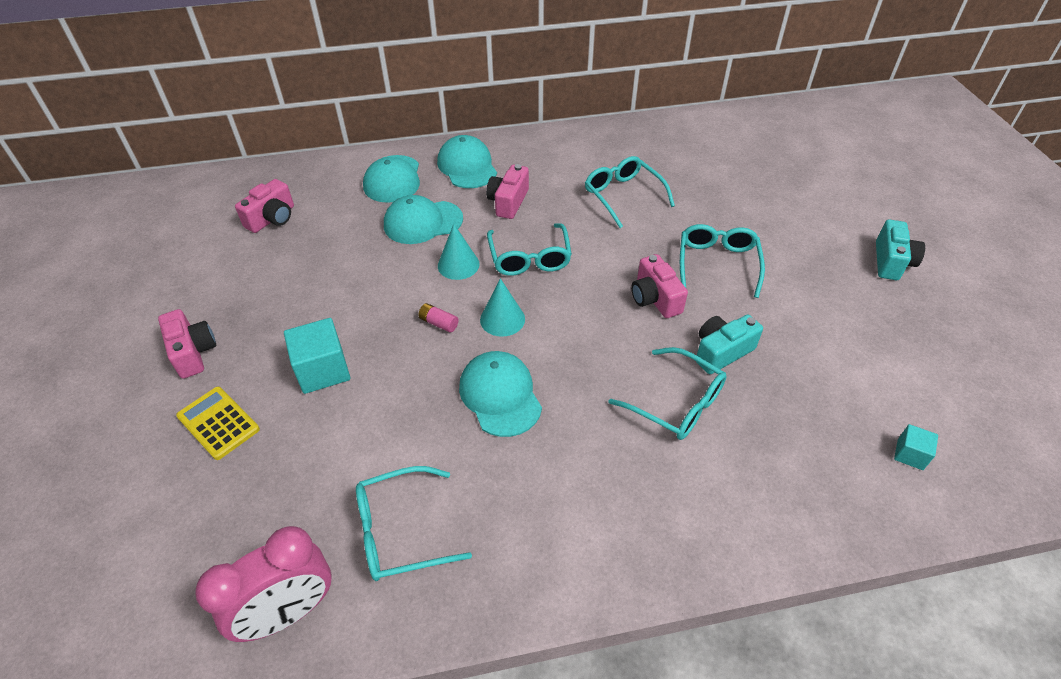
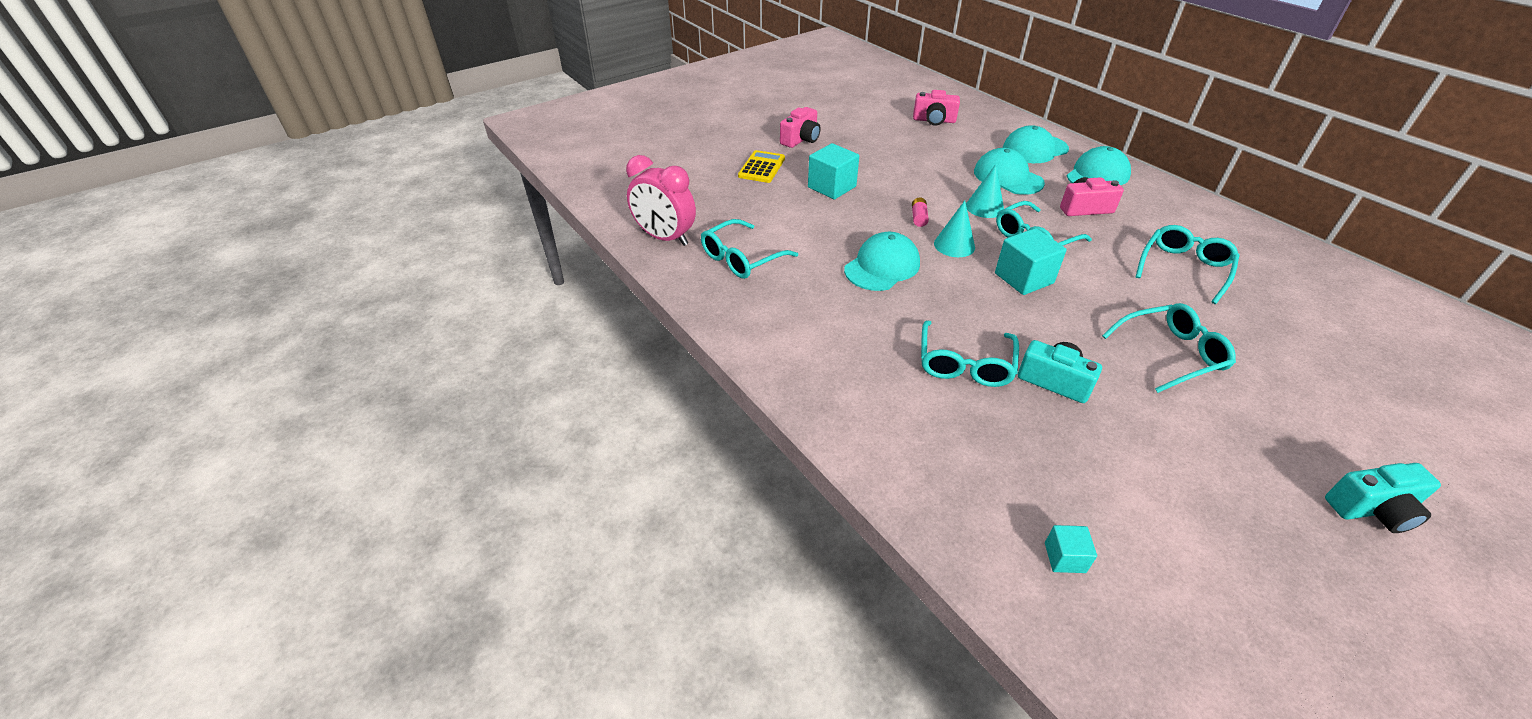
camera: 65 degrees right, 5 degrees down
turquoise glasses [356,466,472,581] -> turquoise glasses turned 90 degrees counterclockwise [701,219,798,279]
pink camera [631,254,688,318] -> none
none -> turquoise cube [995,228,1067,295]

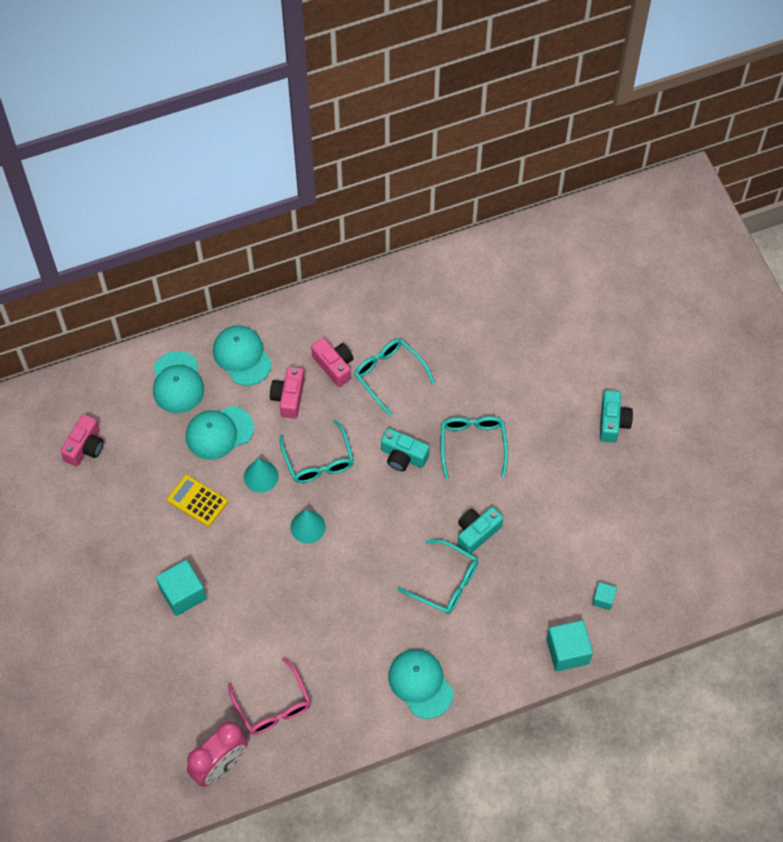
camera: 75 degrees left, 20 degrees up
turquoise glasses [701,219,798,279] -> pink glasses [228,657,311,735]
yellow calculator [738,150,785,183] -> yellow calculator moved to [167,475,228,527]
pink camera [780,107,821,148] -> pink camera moved to [311,338,354,387]
turquoise cap [844,232,920,291] -> turquoise cap moved to [388,649,453,719]
pink battery [912,198,929,227] -> none
turquoise cube [995,228,1067,295] -> turquoise cube moved to [546,620,593,672]
none -> turquoise camera [381,428,429,471]

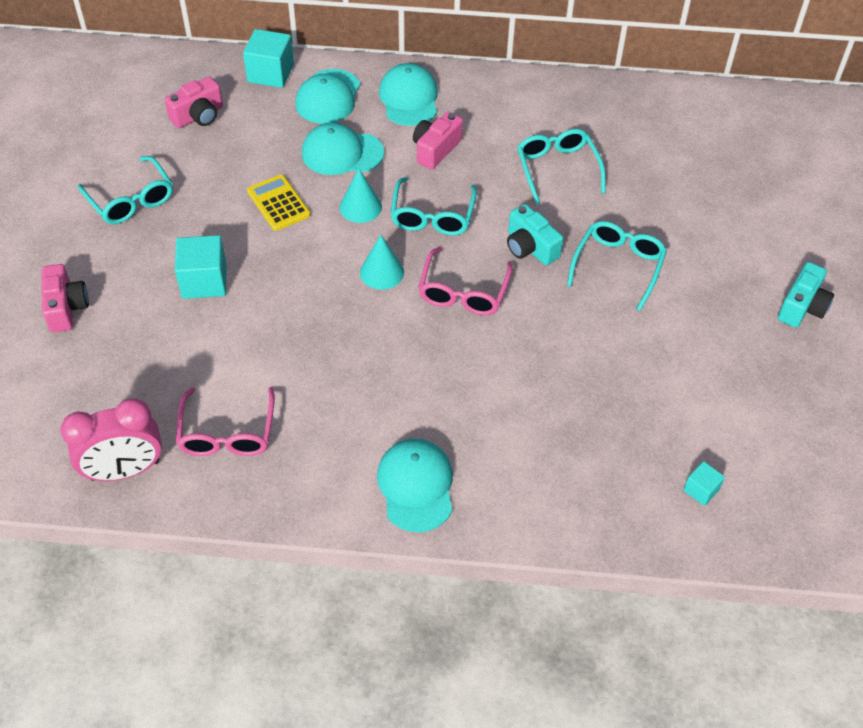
camera: 25 degrees right, 10 degrees down
pink camera [311,338,354,387] -> pink camera moved to [41,264,89,332]
turquoise glasses [397,540,478,614] -> turquoise glasses moved to [78,156,173,224]
turquoise camera [458,507,503,554] -> none
turquoise cube [546,620,593,672] -> turquoise cube moved to [243,29,294,88]
none -> pink glasses [418,247,512,315]

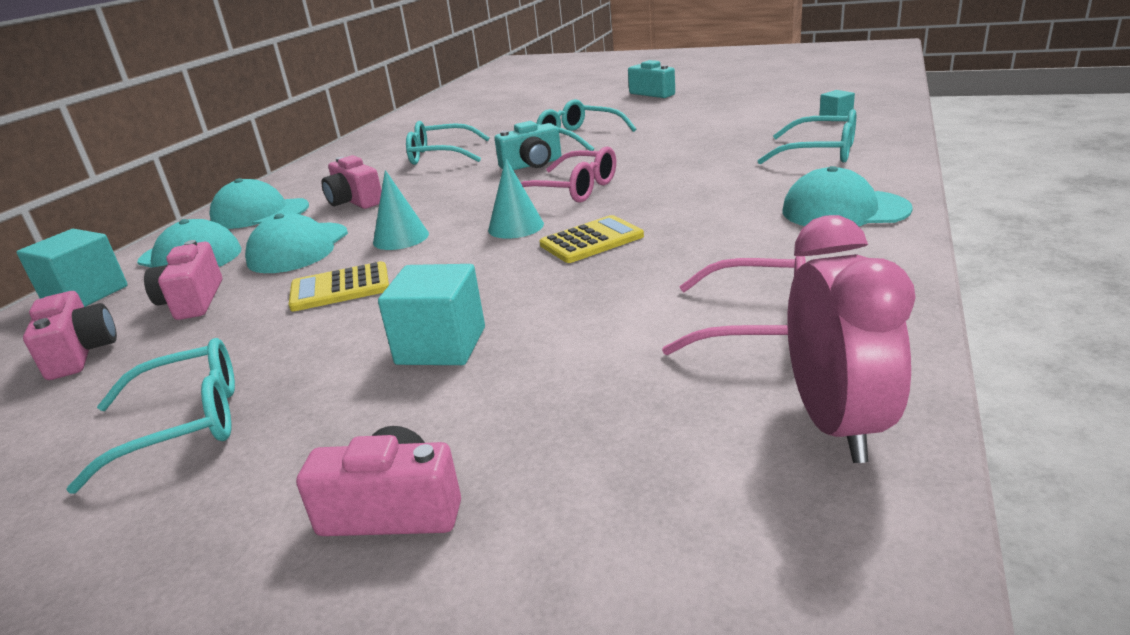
camera: 70 degrees left, 25 degrees down
turquoise glasses [391,177,477,235] -> turquoise glasses moved to [757,109,856,164]
none -> pink camera [144,240,222,320]
none -> yellow calculator [540,215,644,263]

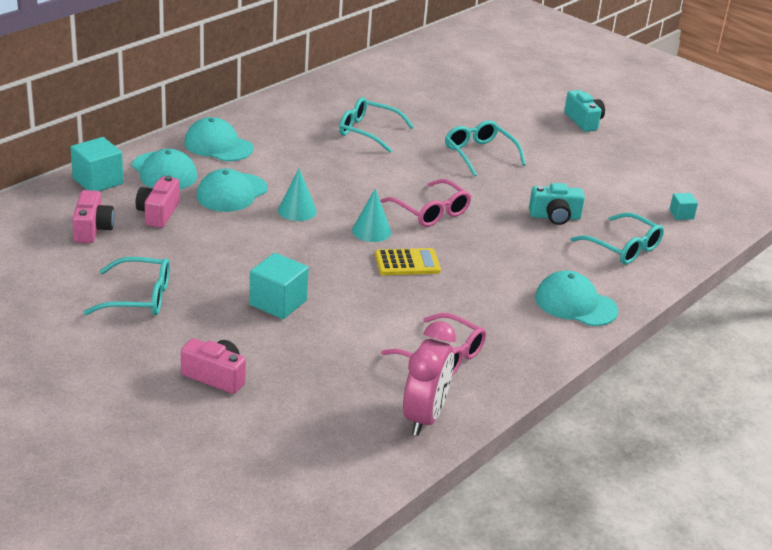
camera: 15 degrees right, 5 degrees up
yellow calculator [288,261,389,311] -> none
pink camera [321,155,382,209] -> none
turquoise camera [494,121,562,170] -> turquoise camera moved to [529,183,585,225]

